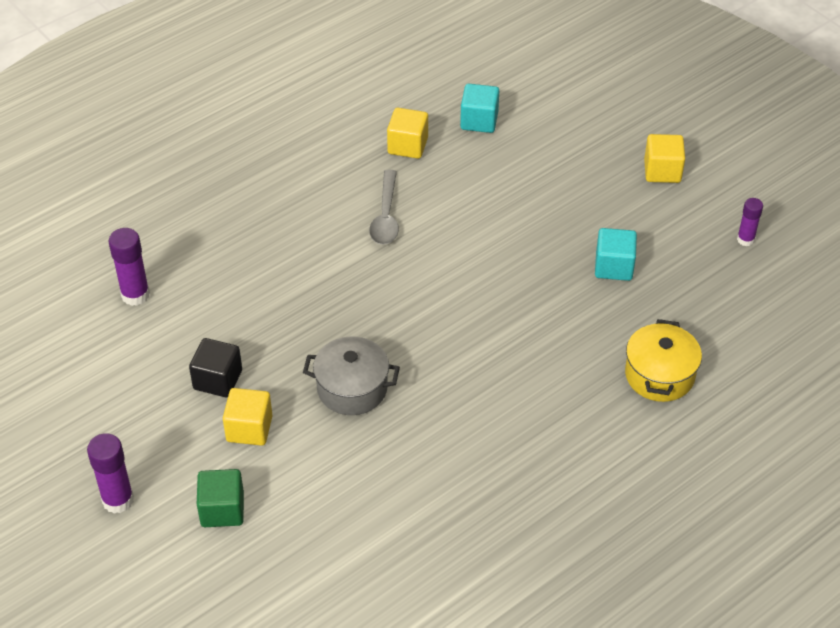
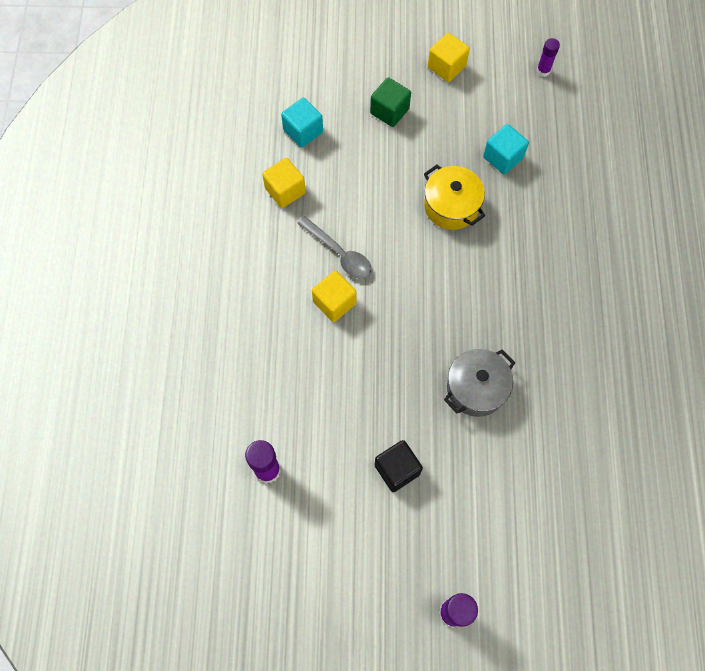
camera: 50 degrees left, 20 degrees up
green cube [197,469,244,527] -> green cube moved to [370,77,411,127]
yellow cube [223,388,273,446] -> yellow cube moved to [312,271,357,322]
yellow pot [625,319,702,402] -> yellow pot moved to [424,165,485,230]

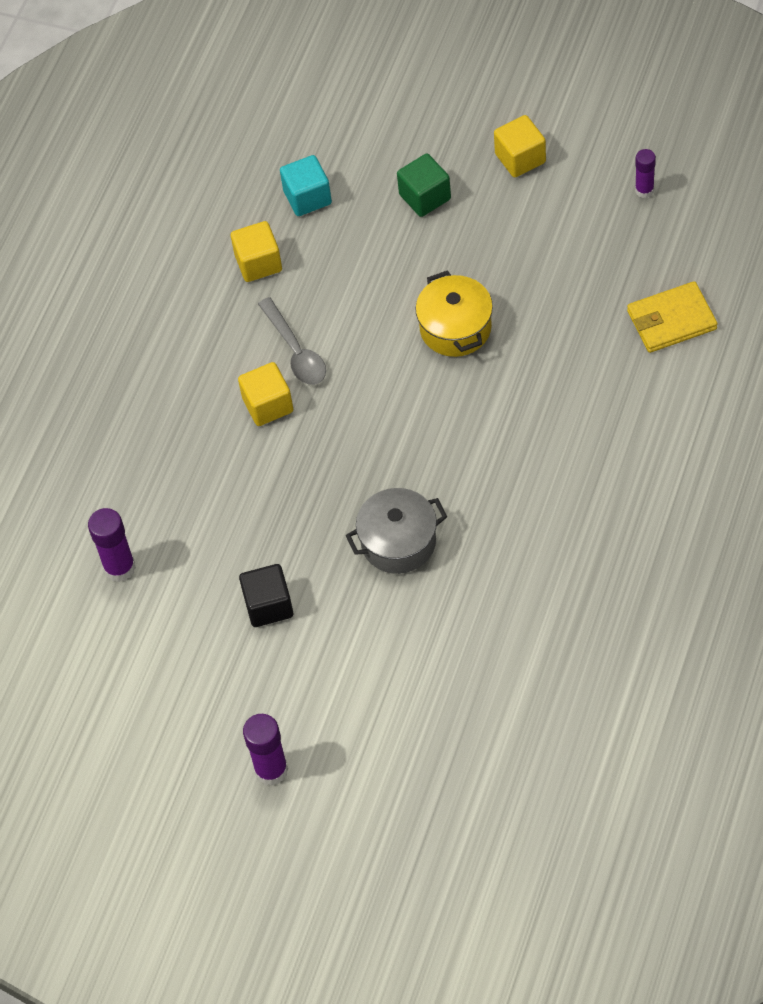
camera: 25 degrees right, 10 degrees down
turquoise cube [483,124,529,174] -> none
none -> yellow wallet [627,281,718,353]

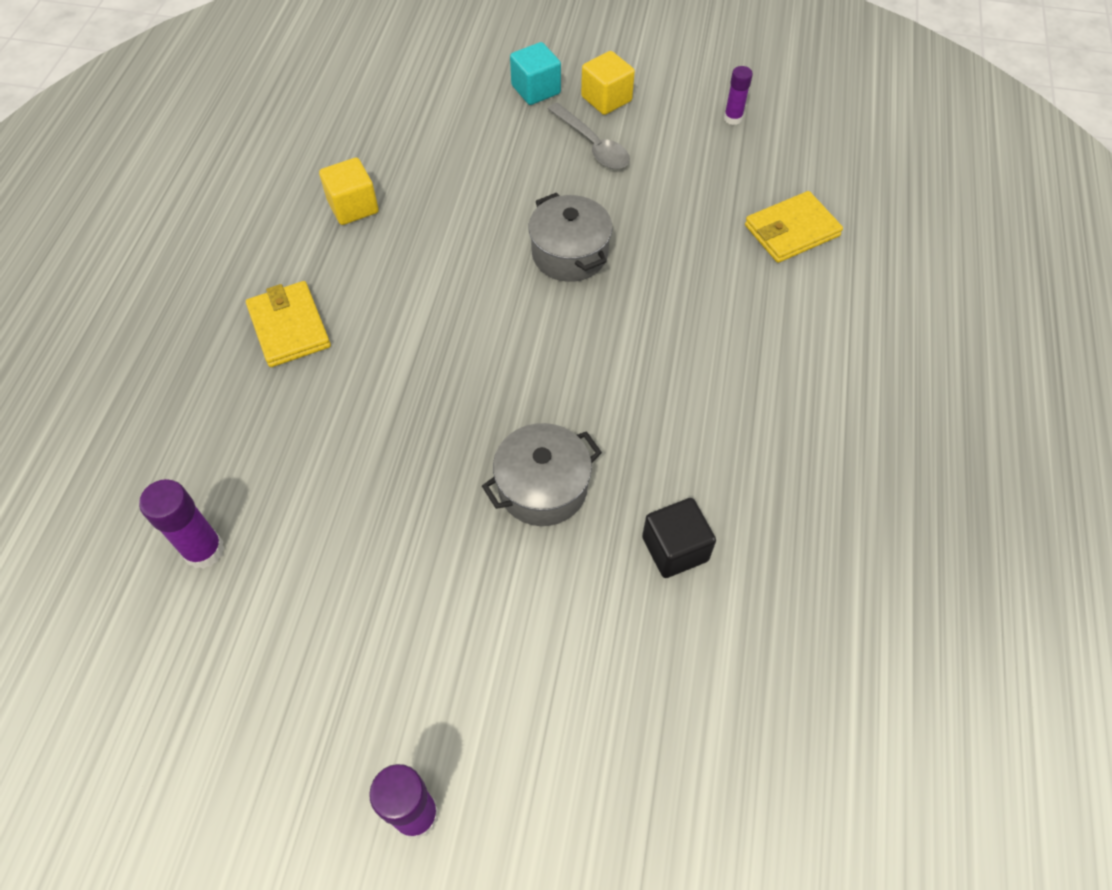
camera: 15 degrees left, 0 degrees up
yellow cube [238,362,294,426] -> none
black cube [239,564,293,627] -> black cube moved to [642,498,716,578]
grey spoon [258,297,326,385] -> grey spoon moved to [547,103,630,169]
turquoise cube [280,155,332,216] -> turquoise cube moved to [510,42,561,105]
green cube [397,154,451,217] -> none
yellow pot [415,270,493,357] -> grey pot [528,193,612,282]
none -> yellow wallet [246,281,331,367]

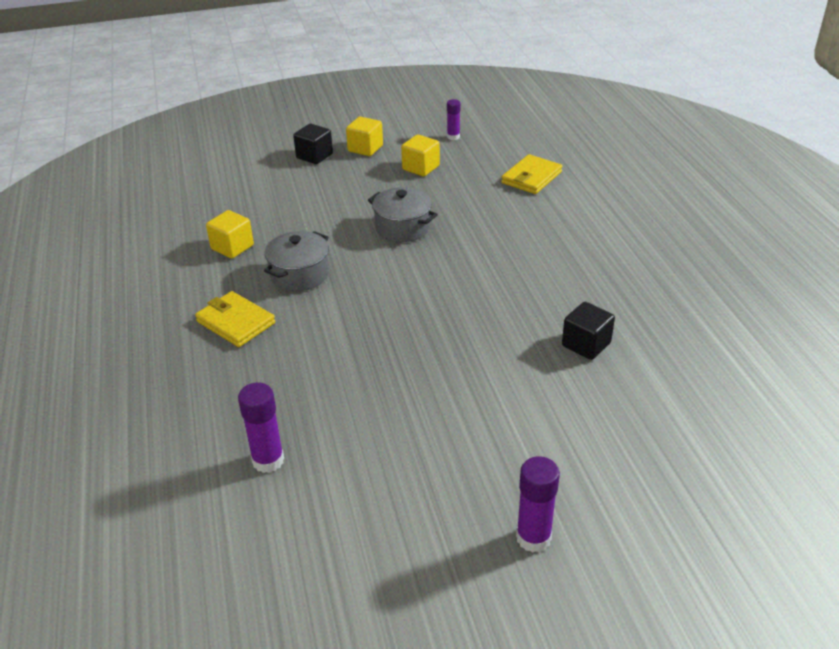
camera: 25 degrees left, 20 degrees down
grey pot [482,423,602,526] -> grey pot moved to [264,231,329,291]
turquoise cube [510,42,561,105] -> black cube [293,124,333,164]
grey spoon [547,103,630,169] -> none
none -> yellow cube [401,134,440,176]

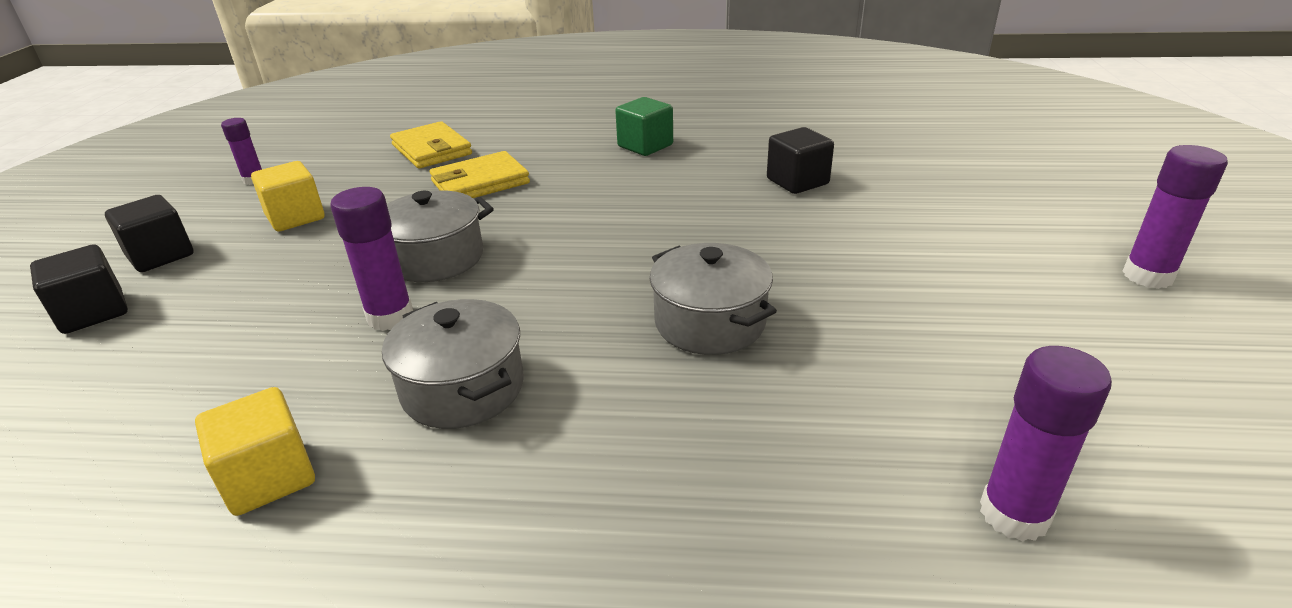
camera: 70 degrees left, 5 degrees down
yellow wallet [195,291,275,347] -> yellow wallet moved to [430,151,530,198]
yellow cube [346,117,383,156] -> black cube [105,195,194,272]
none -> purple glue stick [330,187,413,331]
none -> green cube [615,97,673,156]
none -> grey pot [650,243,777,355]

